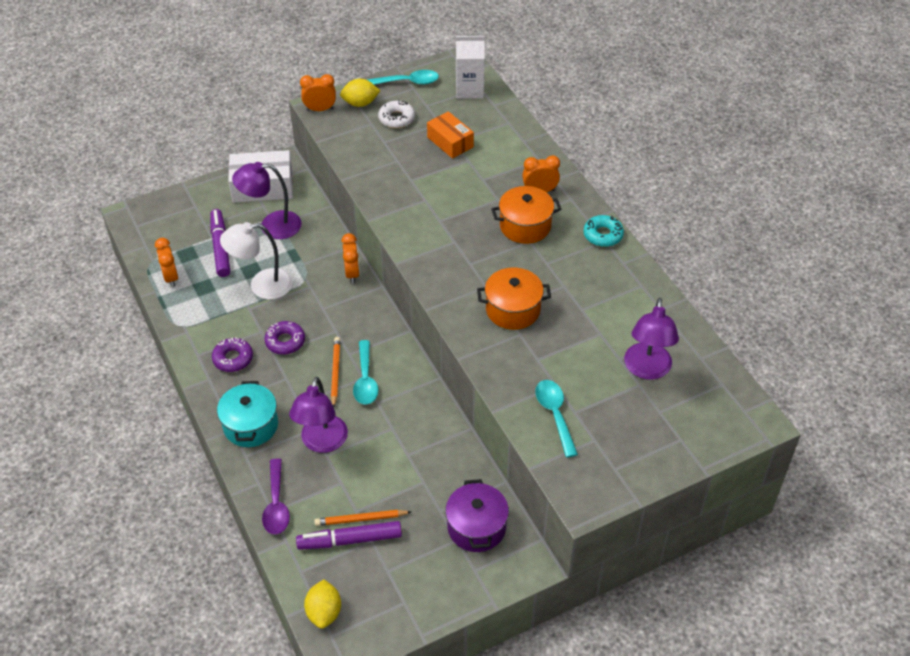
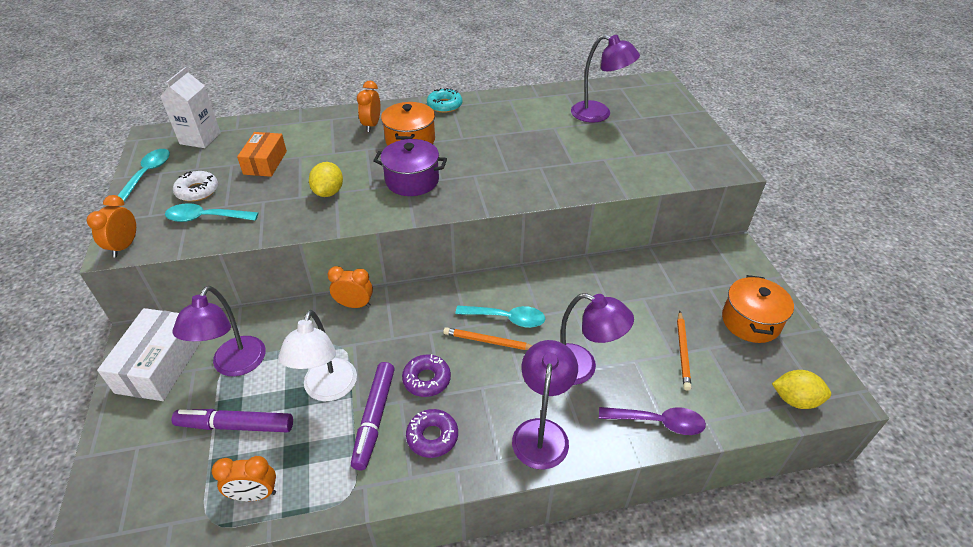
camera: 75 degrees left, 5 degrees down
turquoise pot [217,381,278,447] -> purple lamp [512,340,578,470]
purple marker [296,521,402,550] -> purple marker moved to [351,362,394,470]
yellow lemon [340,79,380,107] -> yellow lemon moved to [309,162,343,197]
orange box [427,111,474,159] -> orange box turned 60 degrees counterclockwise [237,132,287,177]
purple pot [445,479,509,552] -> purple pot moved to [373,139,447,196]
orange pot [477,268,551,330] -> orange pot moved to [722,275,794,343]
turquoise spoon [535,380,578,458] -> turquoise spoon moved to [165,203,258,222]

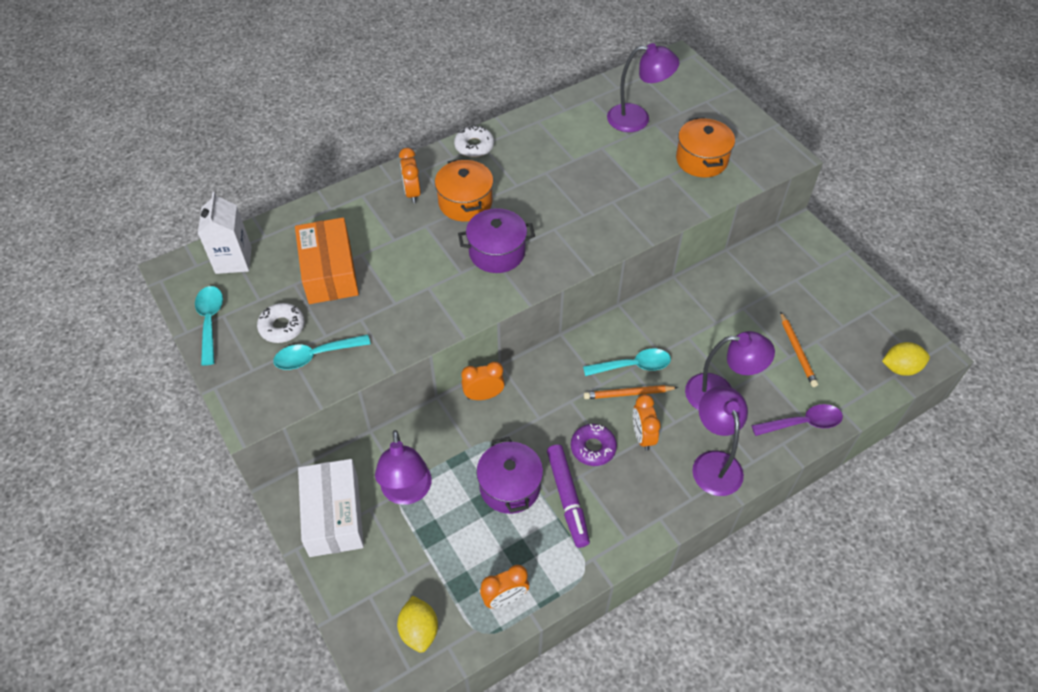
camera: 20 degrees left, 10 degrees up
orange clock [87,195,136,258] -> orange clock moved to [633,394,660,451]
purple marker [172,409,293,432] -> none
orange box [237,132,287,177] -> orange box [295,217,359,304], size x1.51
white lamp [278,310,357,401] -> purple pot [476,437,543,514]
yellow lemon [309,162,343,197] -> yellow lemon moved to [397,596,438,653]
purple donut [406,409,458,458] -> none
turquoise donut [427,88,462,113] -> white donut [454,125,494,157]
orange pot [722,275,794,343] -> orange pot moved to [676,117,735,178]

